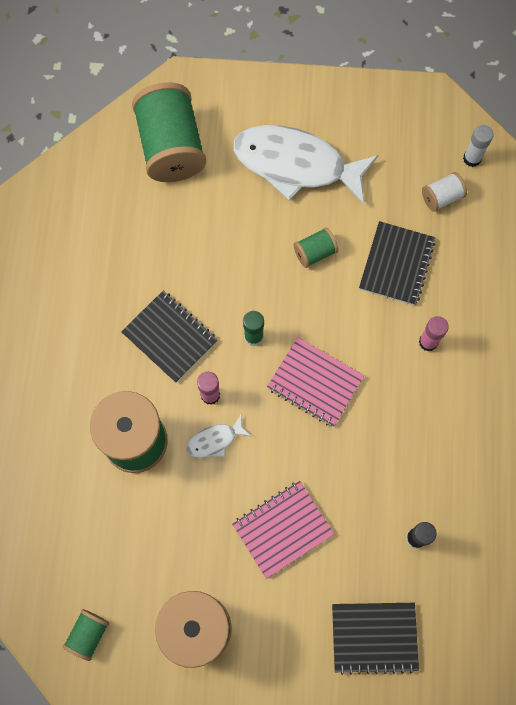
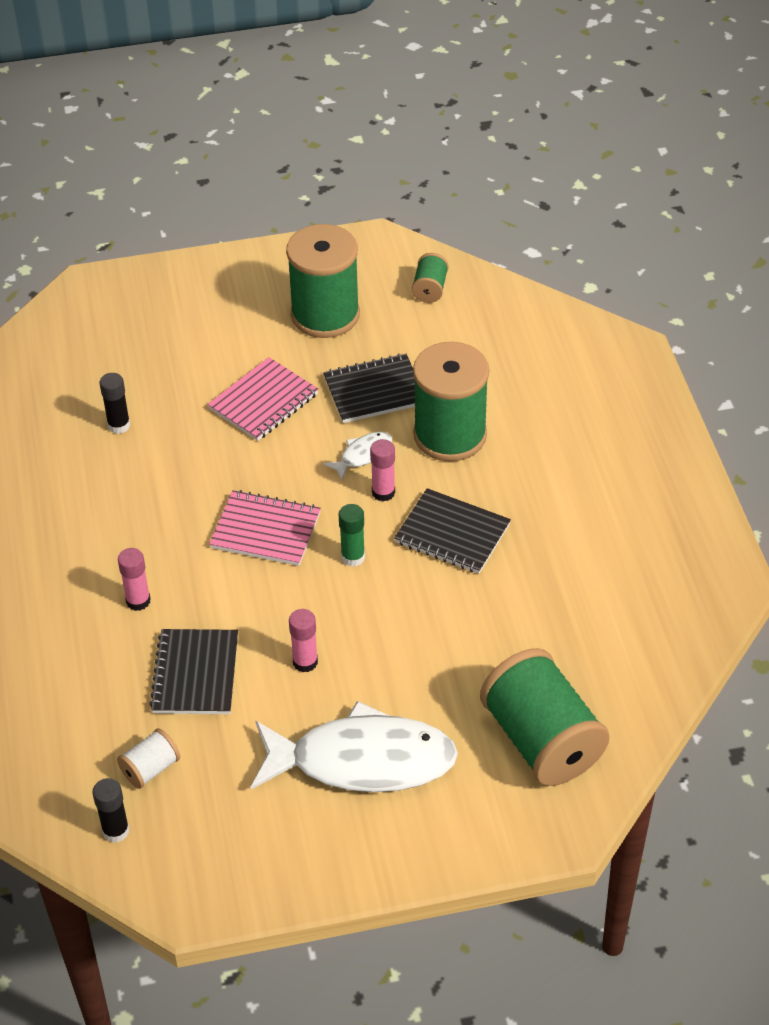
camera: 165 degrees right, 25 degrees down
green spool [293,227,338,268] -> pink glue stick [289,609,318,672]
black notebook [332,603,419,675] -> black notebook moved to [323,353,415,423]
white glue stick [463,125,494,167] -> black glue stick [92,778,129,843]

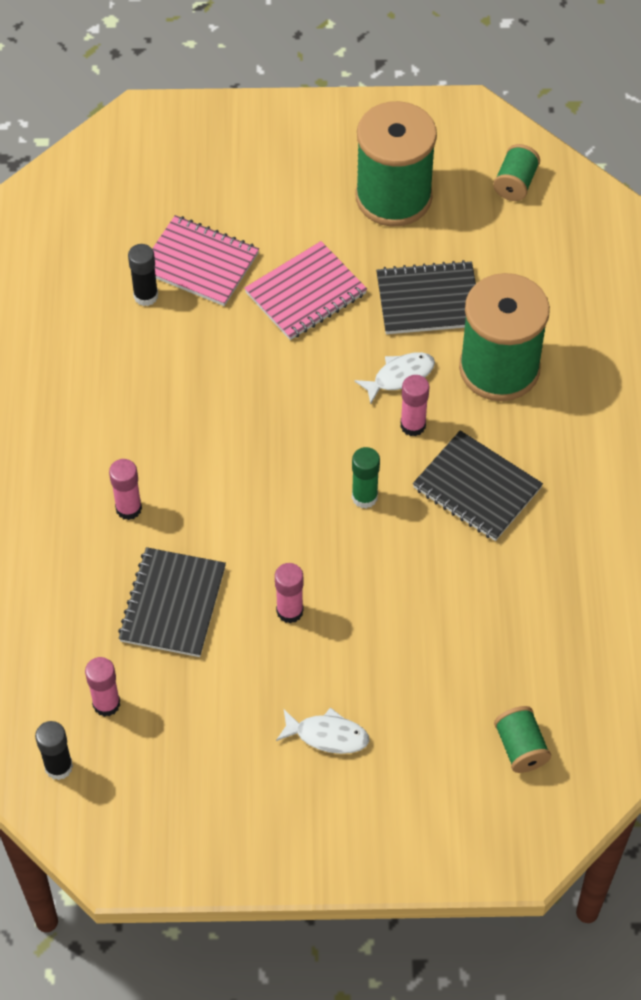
camera: 10 degrees right, 10 degrees up
white spool [117,728,180,789] -> pink glue stick [85,657,120,717]
pink notebook [209,490,321,566] -> pink notebook moved to [152,215,259,306]
white fish [251,701,458,792] -> white fish [276,707,369,754], size x0.42
green spool [480,648,610,786] -> green spool [494,706,551,773], size x0.46

